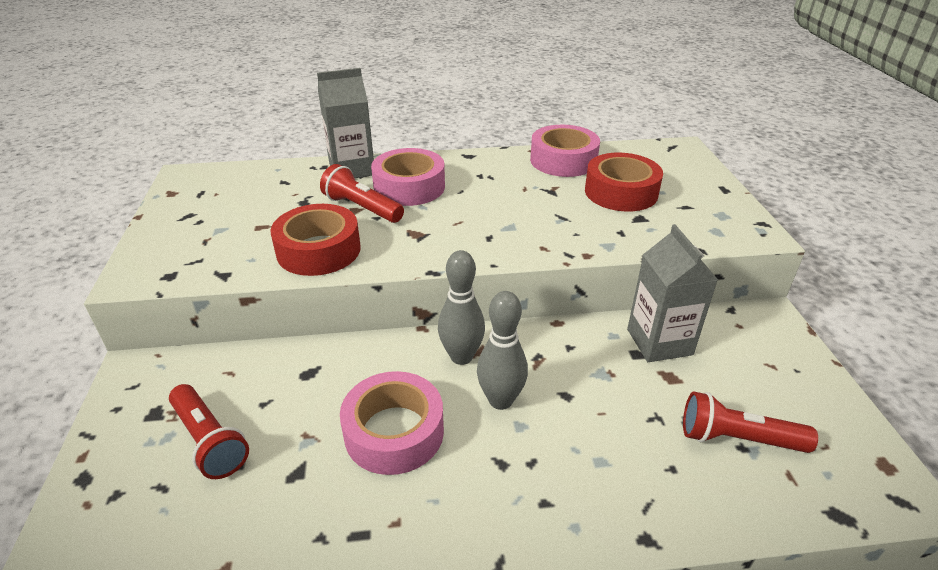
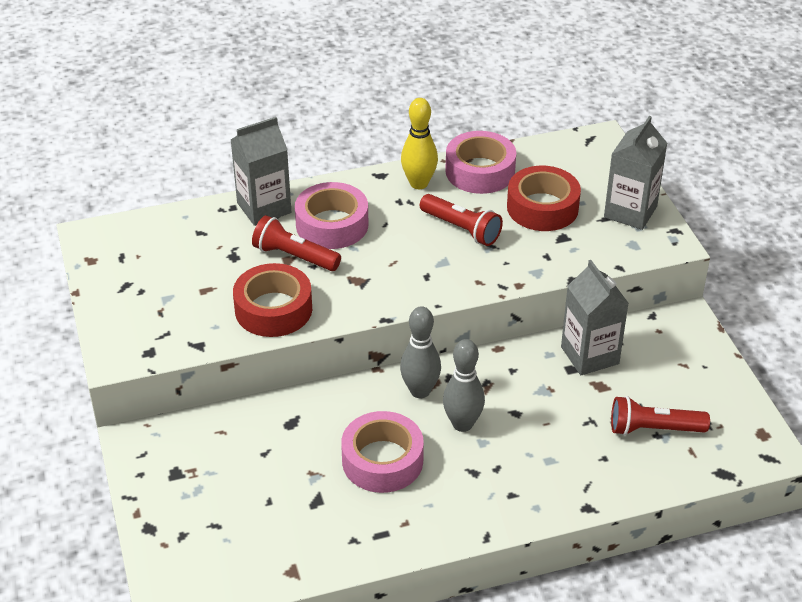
camera: 10 degrees left, 5 degrees up
red flashlight [169,384,249,479] -> red flashlight moved to [420,194,503,246]
none -> yellow bowling pin [401,98,438,189]
none -> grey carton [604,116,668,230]

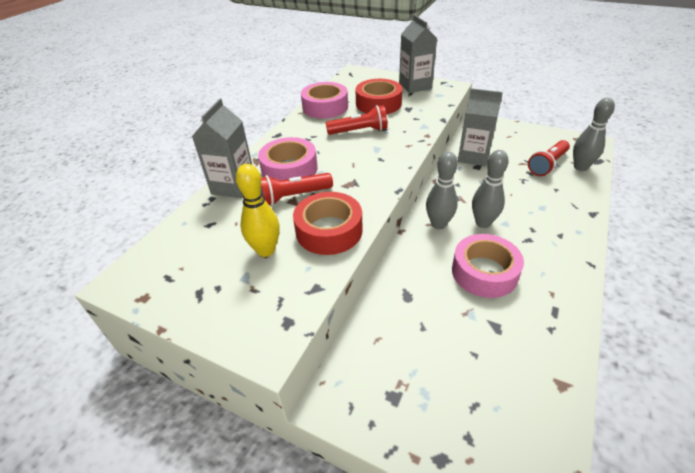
camera: 45 degrees left, 0 degrees up
yellow bowling pin [401,98,438,189] -> yellow bowling pin moved to [236,164,280,257]
none -> grey bowling pin [573,98,615,171]

